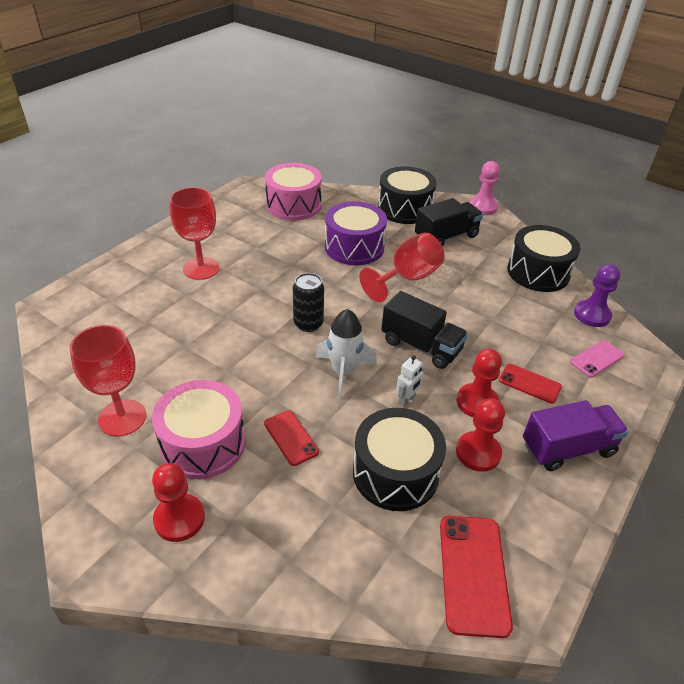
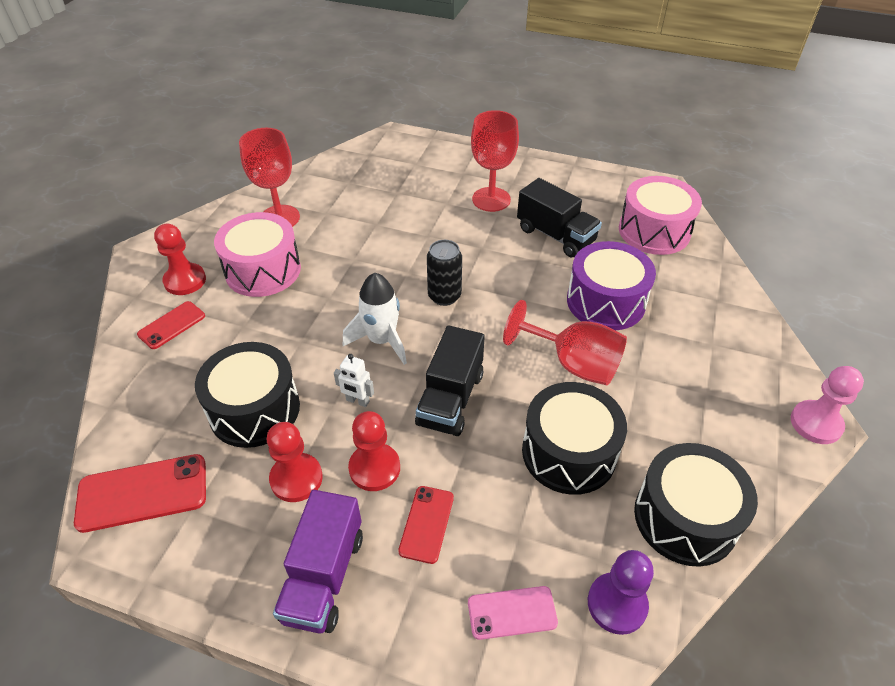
camera: 75 degrees right, 5 degrees up
red phone [264,410,319,466] -> red phone moved to [137,301,205,349]
black drum [378,166,437,224] -> black drum moved to [522,382,627,495]
black truck [415,198,483,247] -> black truck moved to [517,178,602,257]
purple truck [523,400,629,471] -> purple truck turned 45 degrees clockwise [273,490,363,633]
pink phone [570,340,625,377] -> pink phone turned 45 degrees counterclockwise [468,586,558,640]

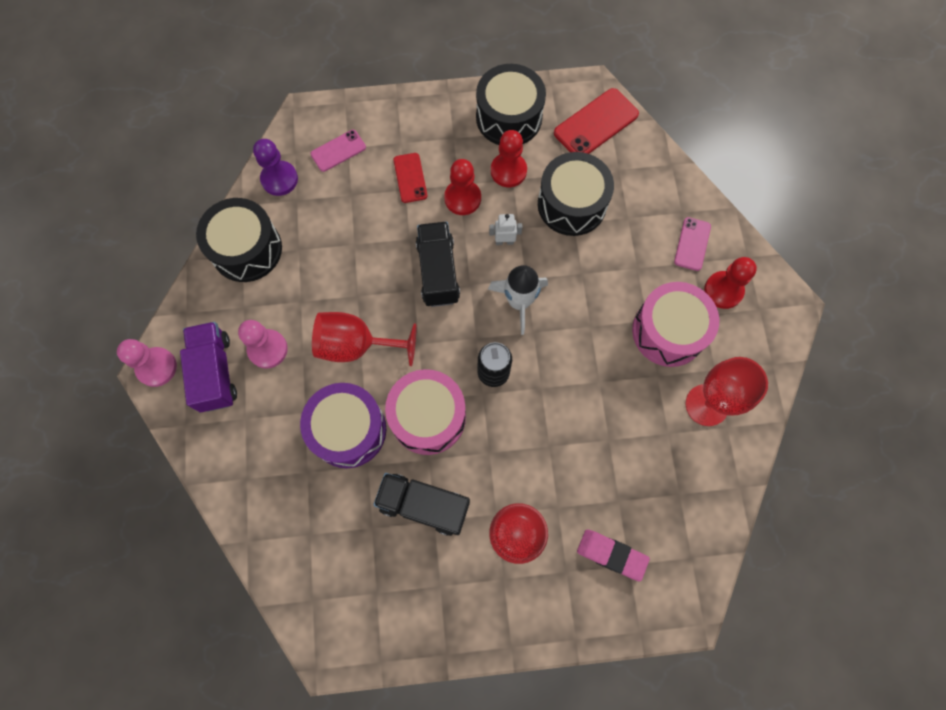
camera: 155 degrees right, 25 degrees up
red phone [137,301,205,349] -> pink phone [674,217,711,271]
purple truck [273,490,363,633] -> purple truck moved to [180,322,237,412]
black drum [522,382,627,495] -> black drum moved to [476,64,546,145]
pink drum [619,176,702,255] -> pink drum moved to [385,369,466,455]
none -> pink pawn [238,320,288,369]
none -> pink eraser [577,529,650,581]

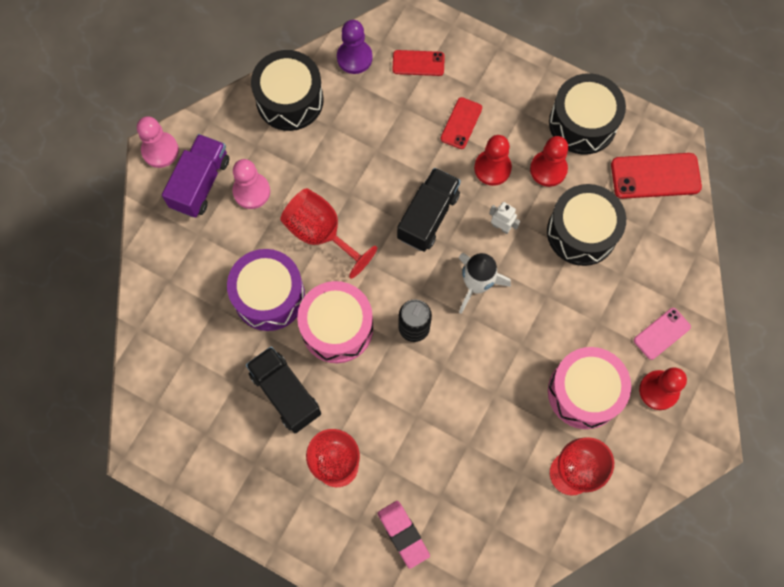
camera: 35 degrees right, 0 degrees up
pink phone [311,130,366,172] -> red phone [392,50,445,76]

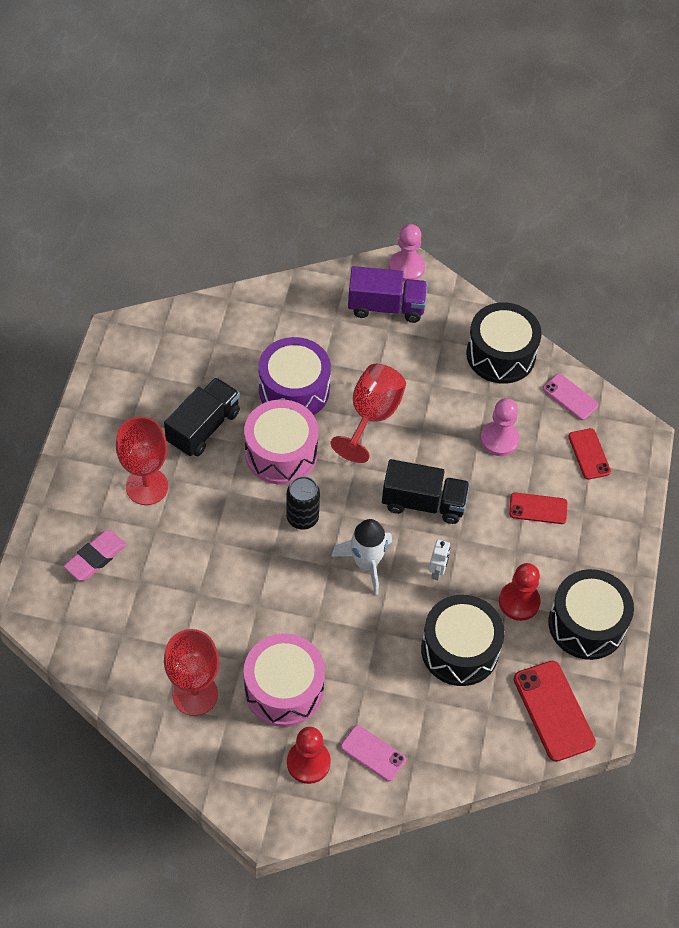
camera: 70 degrees right, 15 degrees down
pink pawn [232,159,270,209] -> pink pawn moved to [480,398,519,456]
purple pawn [337,20,373,74] -> pink phone [543,374,599,420]
red pawn [474,135,512,186] -> none

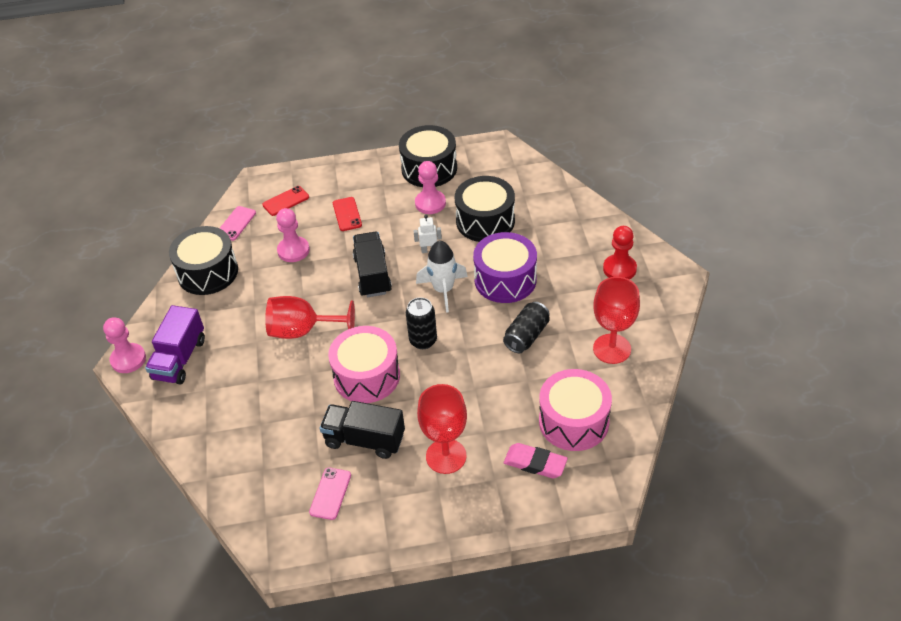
camera: 105 degrees left, 10 degrees down
pink drum [244,633,325,727] -> pink drum moved to [539,369,612,451]
purple drum [258,337,331,415] -> purple drum moved to [473,232,537,303]
pink phone [340,725,406,781] -> pink phone moved to [309,467,351,520]
purple truck [348,266,427,323] -> purple truck turned 150 degrees counterclockwise [145,305,205,384]
red pawn [499,563,541,621] -> pink pawn [415,161,446,214]
red phone [514,661,596,762] -> none
none -> black can [503,302,550,353]

